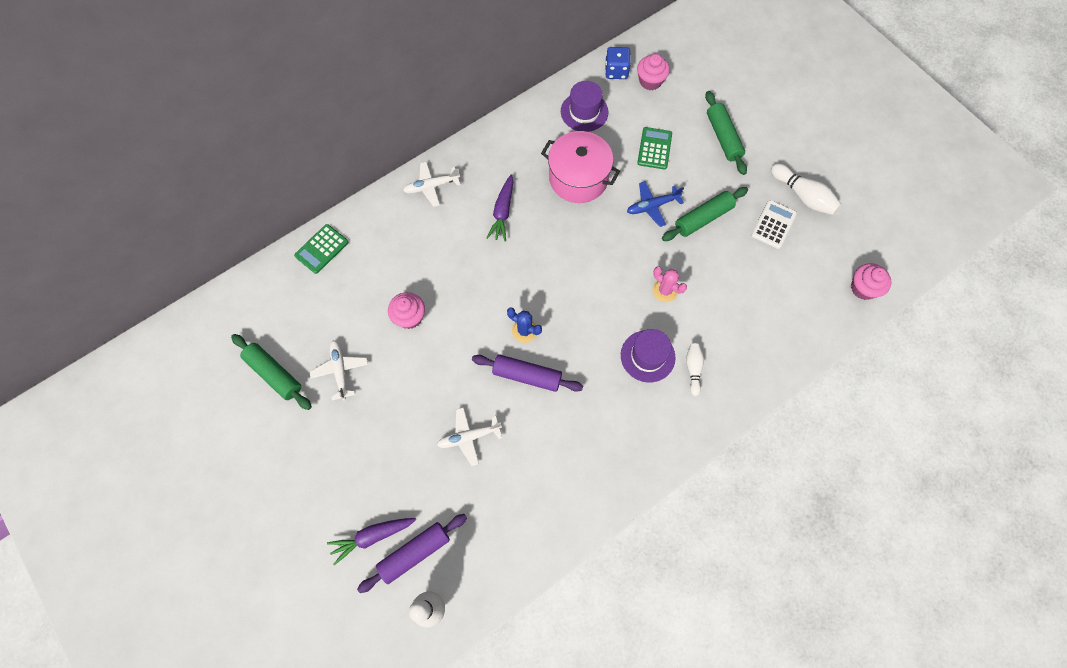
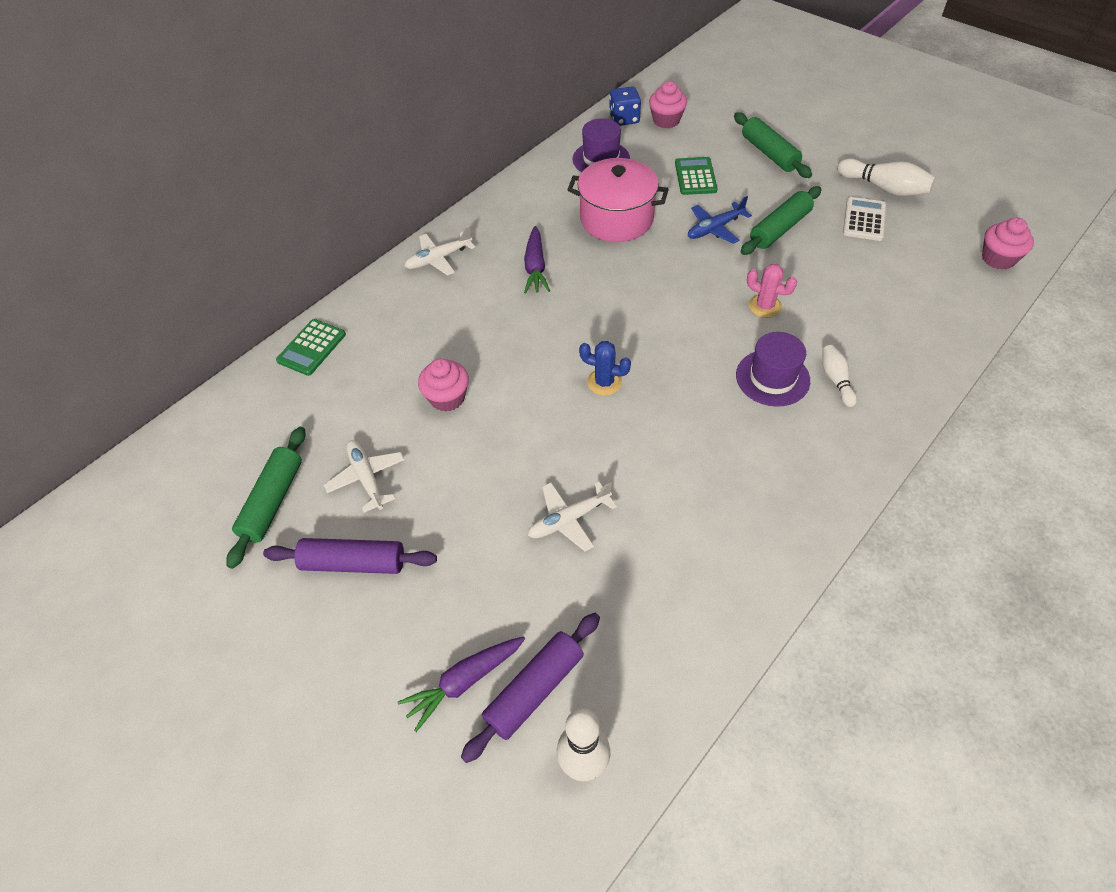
camera: 10 degrees left, 15 degrees down
green rolling pin [231,334,312,410] -> green rolling pin turned 75 degrees clockwise [226,427,305,569]
purple rolling pin [472,354,583,392] -> purple rolling pin moved to [263,538,437,574]

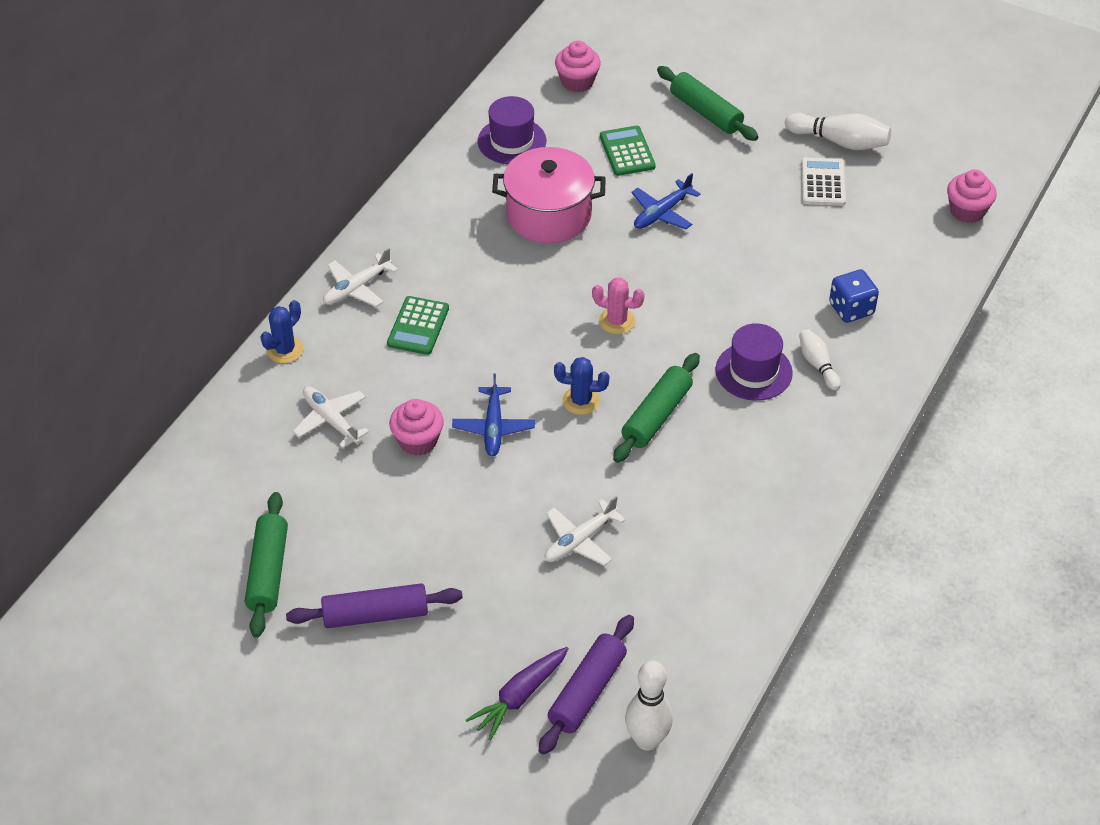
camera: 15 degrees left, 5 degrees down
green calculator [276,319,346,376] -> green calculator moved to [387,296,449,355]
white plane [324,440,405,513] -> white plane moved to [293,386,369,448]
purple carrot [524,226,550,294] -> none
blue dice [609,86,641,126] -> blue dice moved to [829,269,879,323]
green rolling pin [741,186,822,255] -> green rolling pin moved to [613,353,700,463]
pink cactus [747,264,797,318] -> pink cactus moved to [592,278,645,334]
none -> blue cactus [260,300,303,363]
none -> blue plane [452,374,535,457]

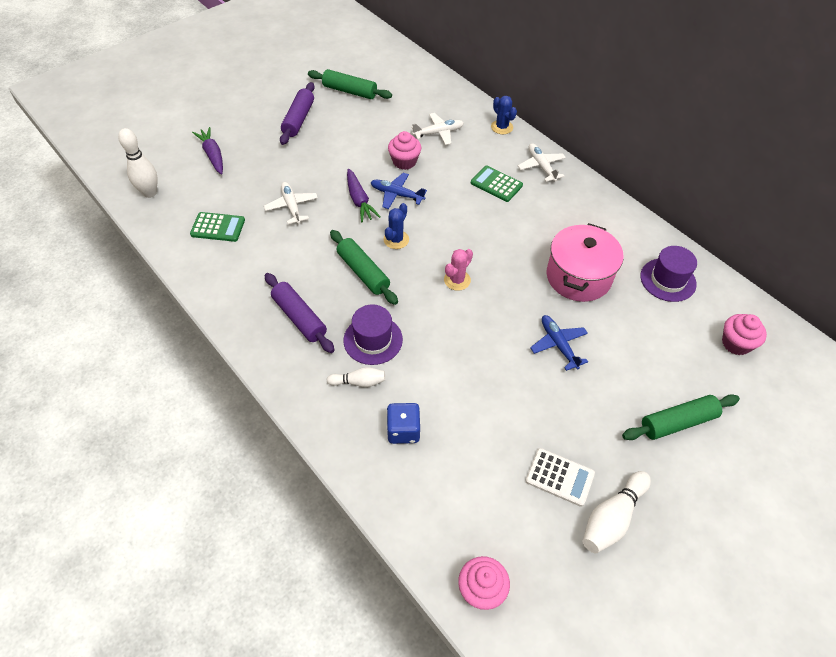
camera: 110 degrees right, 5 degrees up
purple rolling pin [539,615,634,755] -> purple rolling pin moved to [265,273,335,353]
green calculator [600,126,656,176] -> green calculator moved to [190,212,245,242]
none -> purple carrot [347,169,380,222]

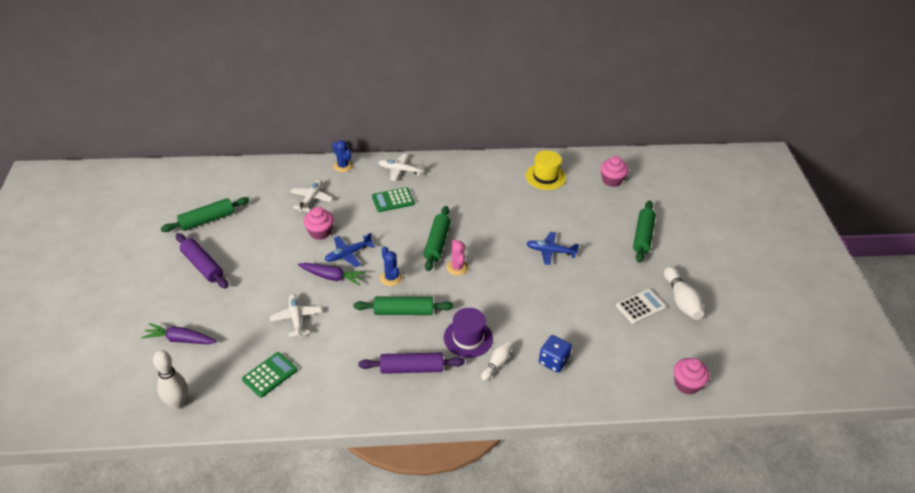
camera: 55 degrees left, 10 degrees down
white plane [264,182,318,224] -> white plane turned 60 degrees clockwise [270,294,322,338]
blue cactus [491,96,517,134] -> blue cactus turned 45 degrees clockwise [332,140,353,172]
pink pot [547,223,624,302] -> none
purple hat [640,246,697,302] -> yellow hat [526,150,566,190]
none -> green rolling pin [424,206,451,271]

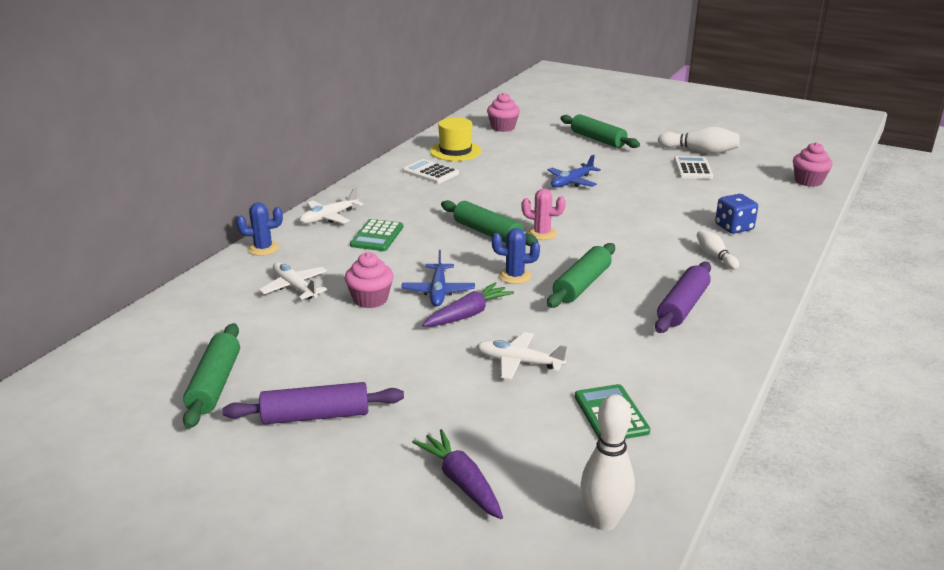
camera: 55 degrees left, 15 degrees down
purple carrot [141,323,217,344] -> purple carrot turned 105 degrees clockwise [412,429,503,519]
purple hat [444,308,493,358] -> none
none -> white calculator [403,159,459,184]

